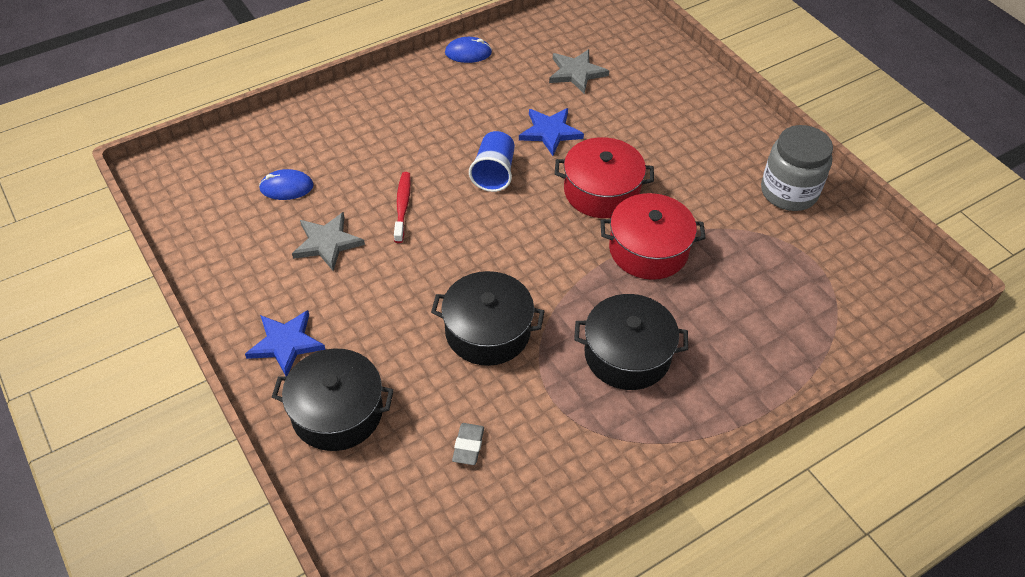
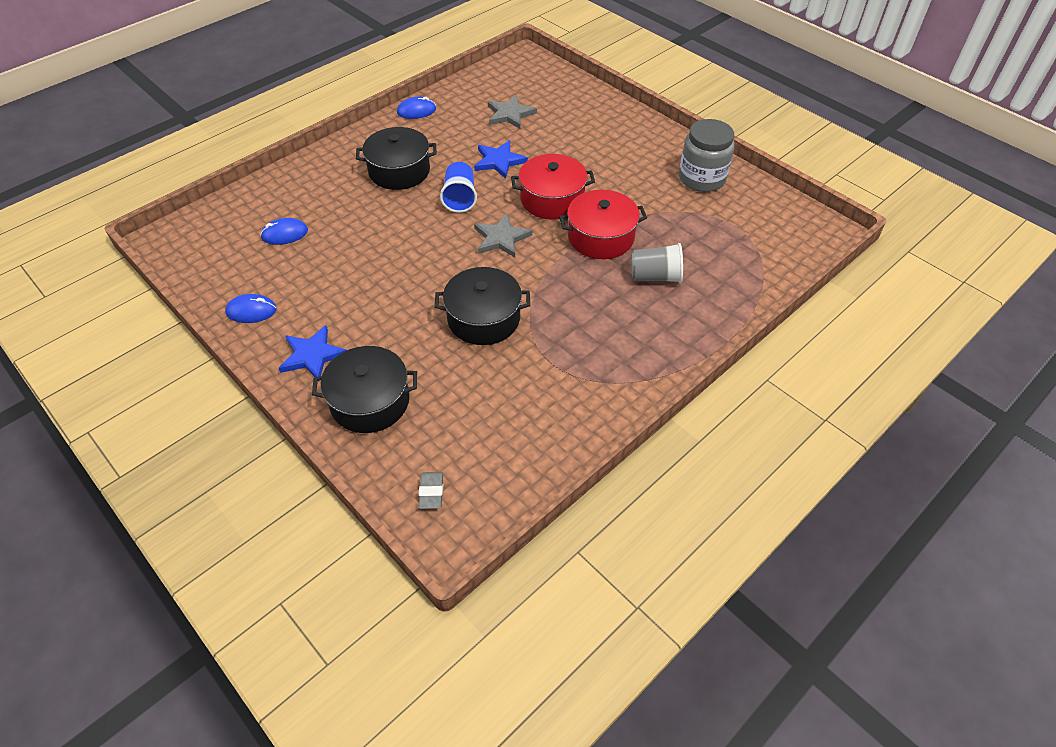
camera: 10 degrees left, 0 degrees up
grey star [292,212,365,271] -> grey star moved to [474,214,533,258]
red toothbrush [394,172,411,243] -> none
grey eraser [452,423,484,465] -> grey eraser moved to [419,472,443,509]
black pot [574,294,688,390] -> black pot moved to [356,127,437,190]
none -> blue mouse [225,294,277,323]
none -> grey cup [631,243,683,283]

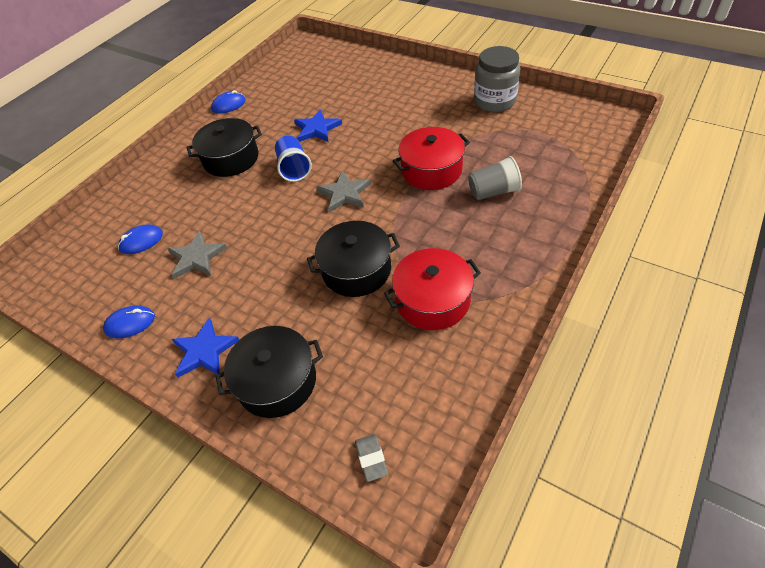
camera: 10 degrees left, 0 degrees up
grey star [488,95,537,129] -> grey star moved to [168,231,227,279]
red pot [511,154,595,219] -> red pot moved to [384,248,481,330]

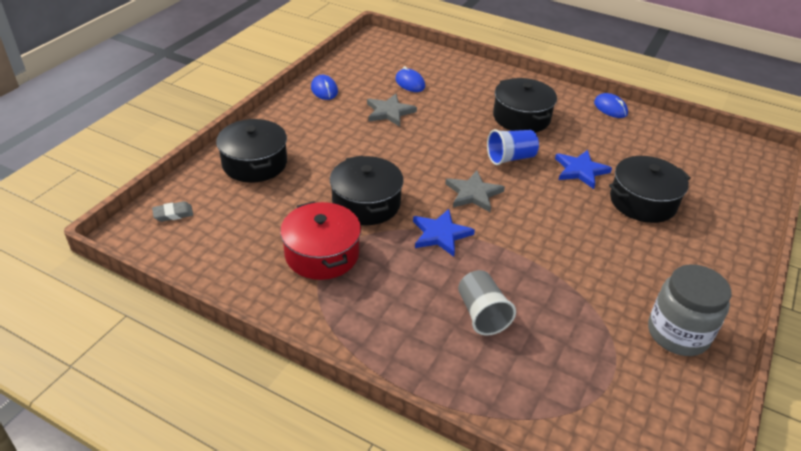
camera: 80 degrees right, 10 degrees down
blue star [172,318,239,378] -> blue star moved to [413,209,475,257]
red pot [393,127,470,190] -> none
none -> black pot [609,156,691,223]

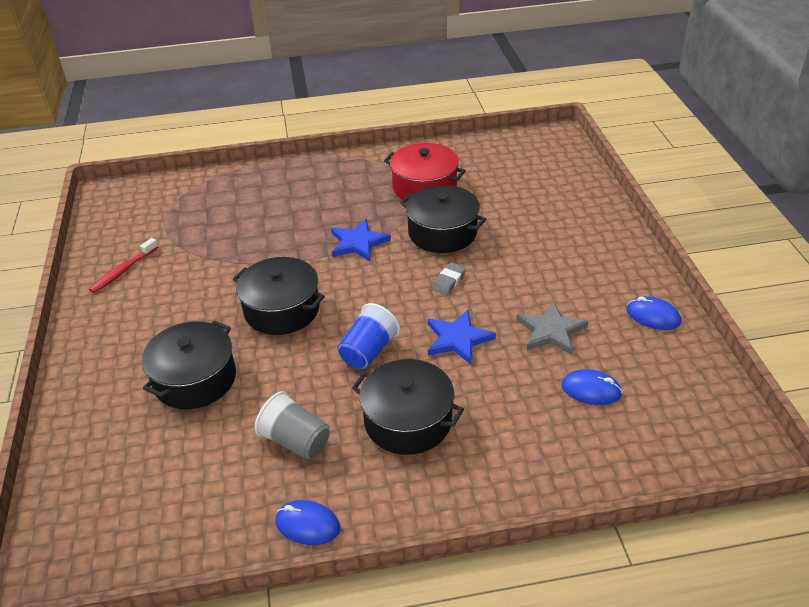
camera: 145 degrees right, 0 degrees up
grey eraser [152,201,193,222] -> grey eraser moved to [432,262,466,295]
black pot [216,119,287,183] -> black pot moved to [233,257,325,335]
grey star [445,171,505,212] -> none
grey cup [458,270,516,336] -> grey cup moved to [255,391,330,460]
blue star [555,150,612,189] -> blue star moved to [428,310,496,365]
grey jar [648,264,731,356] -> red toothbrush [89,238,158,293]

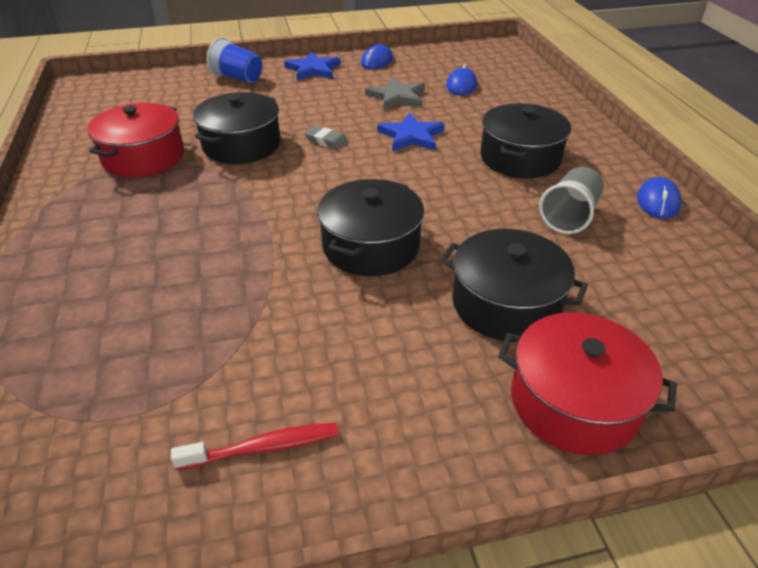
camera: 95 degrees left, 0 degrees up
red toothbrush [89,238,158,293] -> red toothbrush turned 45 degrees counterclockwise [171,423,339,470]
blue star [331,219,391,261] -> blue star moved to [284,51,341,81]
blue cup [337,303,400,369] -> blue cup moved to [207,37,262,83]
none -> red pot [498,312,677,455]

